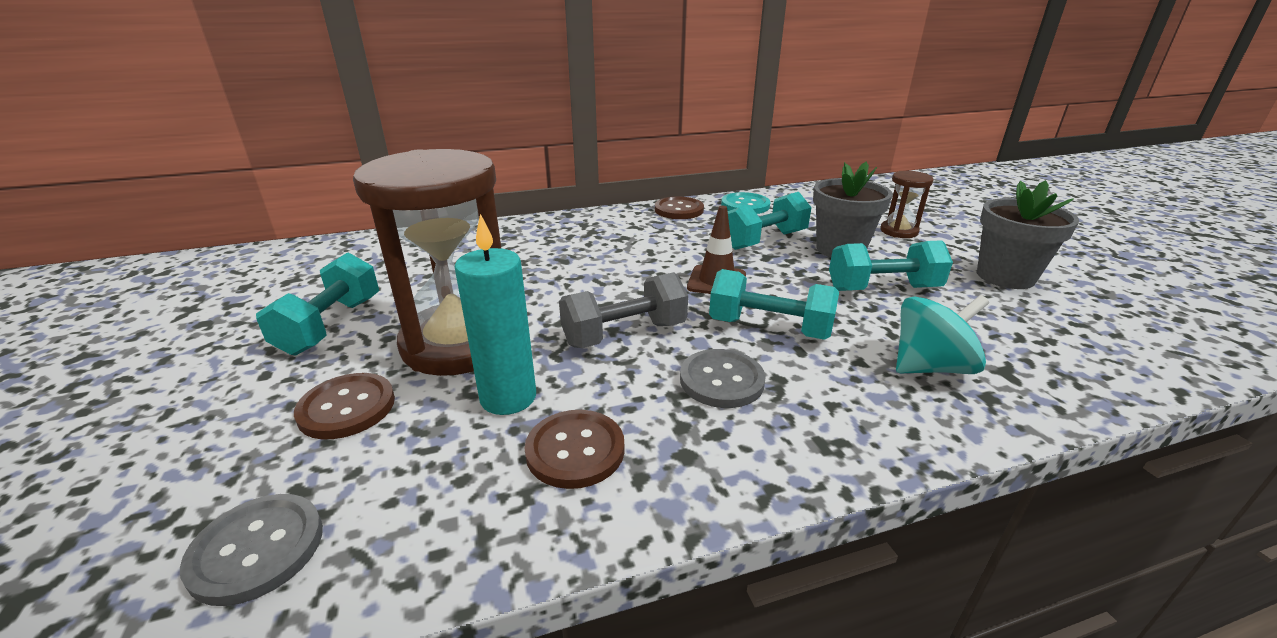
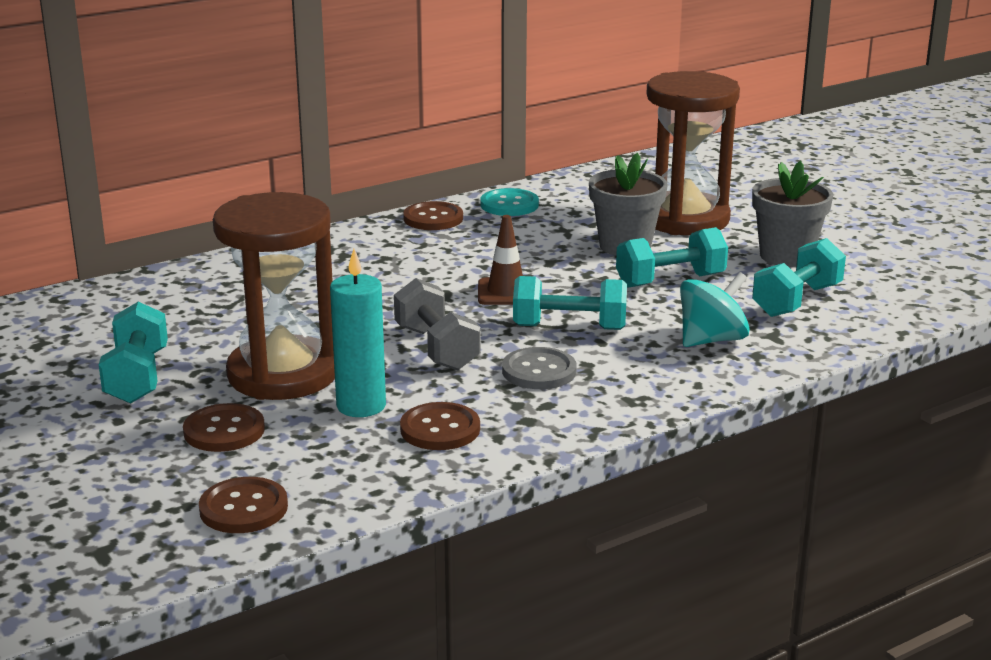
camera: 15 degrees left, 5 degrees down
grey button [180,494,323,606] -> brown button [199,477,288,533]
grey dumbbell [559,272,688,348] -> grey dumbbell turned 75 degrees counterclockwise [394,278,481,371]
turquoise dumbbell [728,192,812,250] -> turquoise dumbbell moved to [752,238,846,317]
brown hourglass [880,171,934,238] -> brown hourglass [646,71,740,235], size x2.21

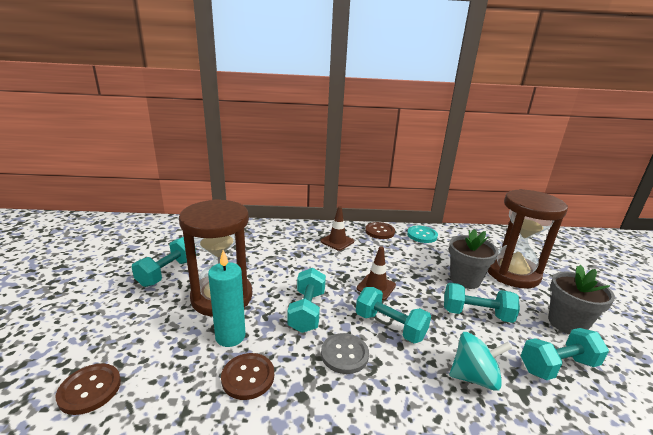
camera: 30 degrees right, 0 degrees up
brown button [183,403,265,452] -> none
grey dumbbell [394,278,481,371] -> turquoise dumbbell [287,268,326,333]
none -> brown traffic cone [320,206,354,251]

